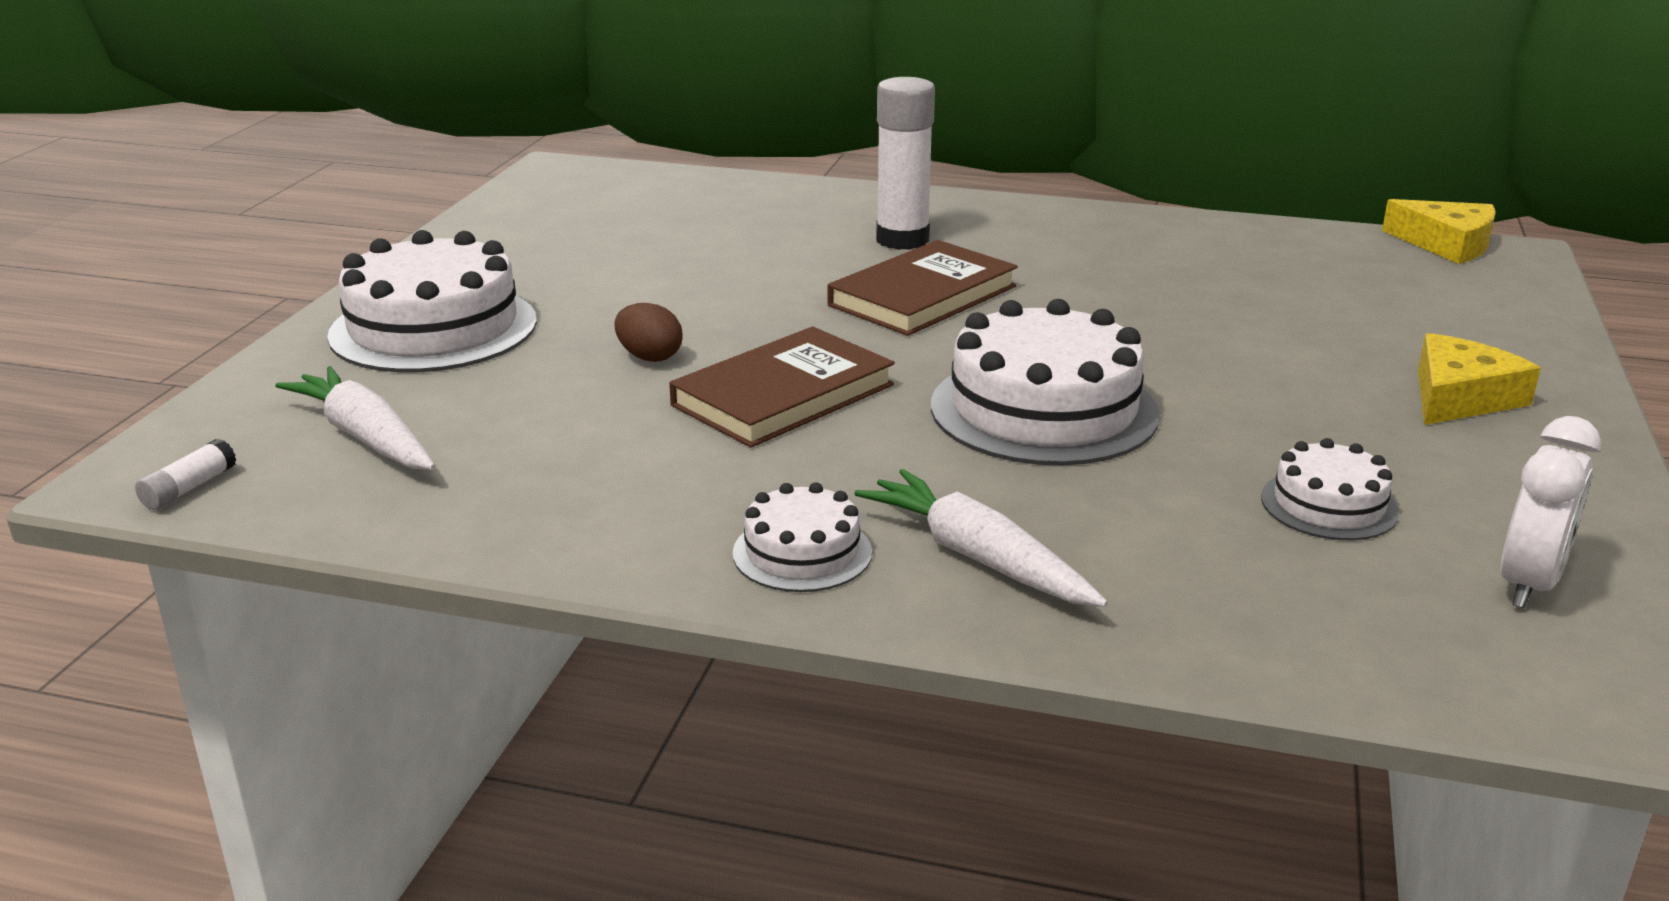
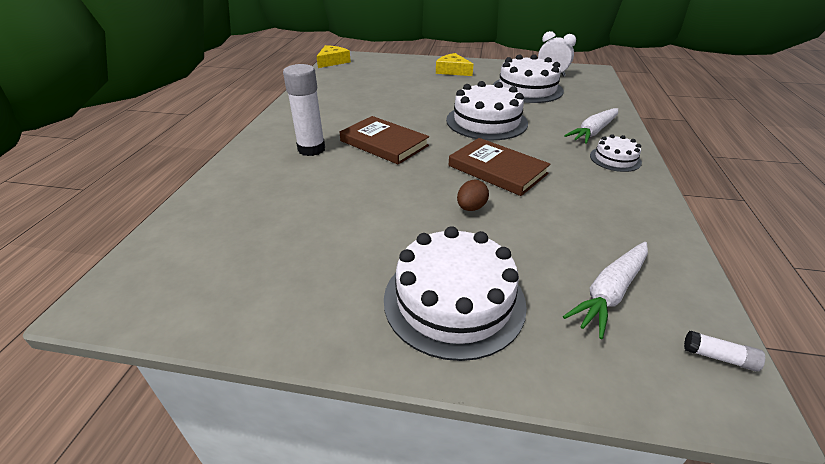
camera: 95 degrees left, 10 degrees up
white cake [1261,438,1399,540] -> white cake [493,54,564,103], size x1.92

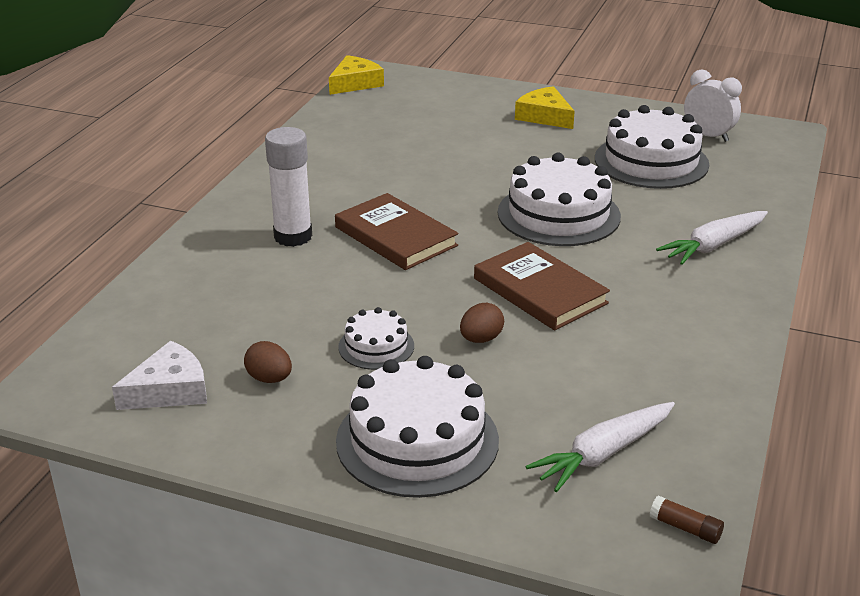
camera: 10 degrees right, 5 degrees down
white cake [590,134,642,172] -> white cake moved to [338,307,414,370]
white glue stick [684,331,765,372] -> brown glue stick [650,495,724,544]
none -> white cheese [112,341,207,410]
none -> brown egg [244,341,292,383]

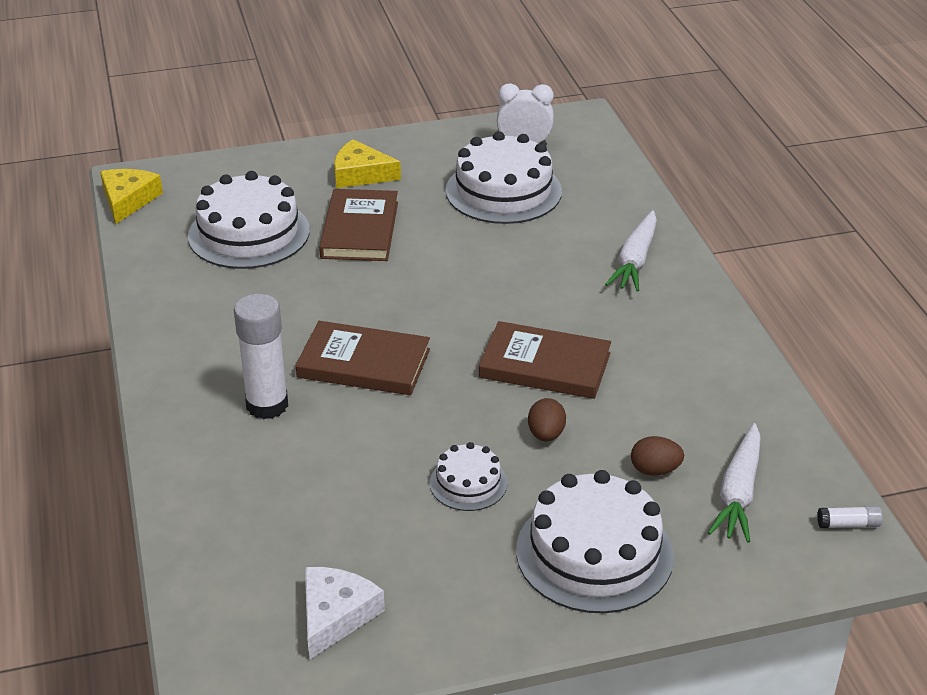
camera: 35 degrees left, 5 degrees up
brown egg [244,341,292,383] -> brown egg moved to [631,436,684,476]
white cake [498,153,621,246] -> white cake moved to [188,171,310,269]
brown glue stick [650,495,724,544] -> white glue stick [817,506,883,528]
none -> brown book [319,189,398,261]

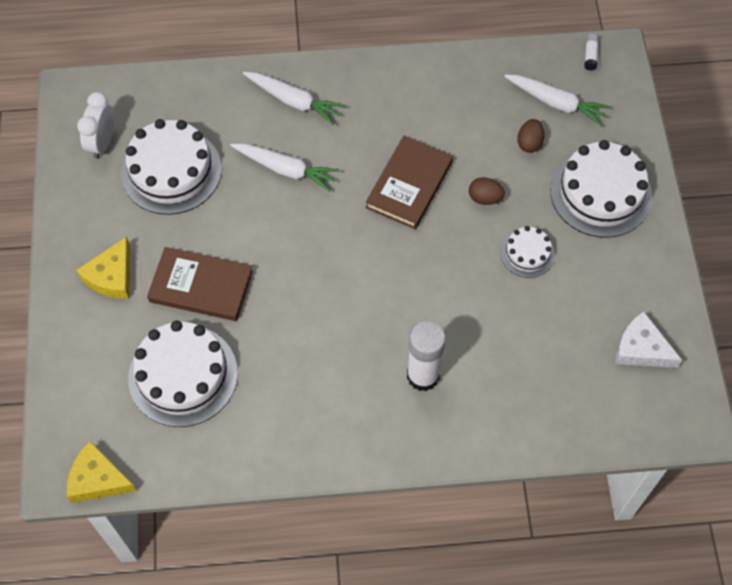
camera: 80 degrees left, 25 degrees up
brown book [295,321,430,395] -> none
none -> white carrot [230,143,339,192]

